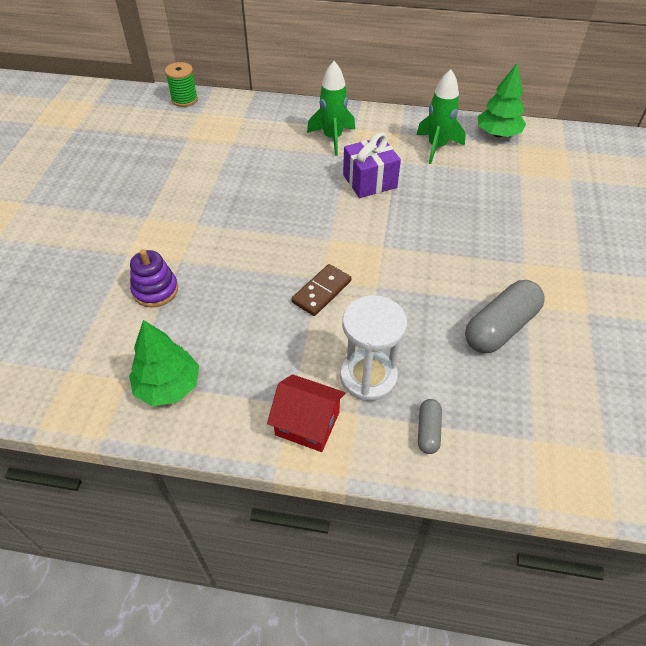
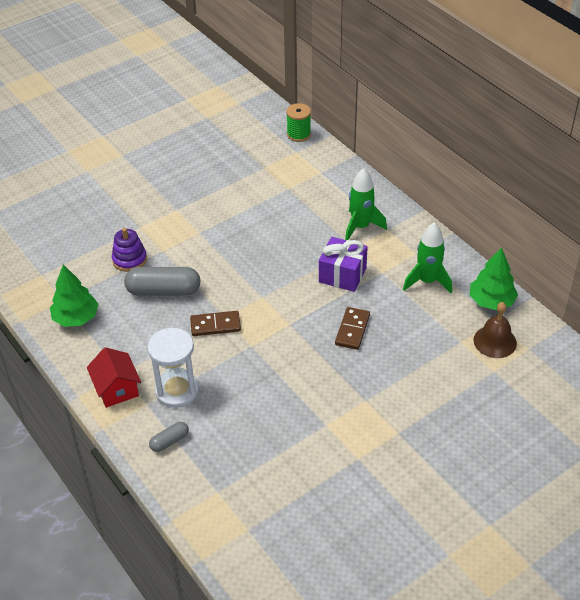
camera: 45 degrees right, 5 degrees down
grey capsule [465,280,545,353] -> grey capsule moved to [124,267,200,296]
none -> brown domino [335,307,370,350]
none -> brown bell [473,302,517,358]

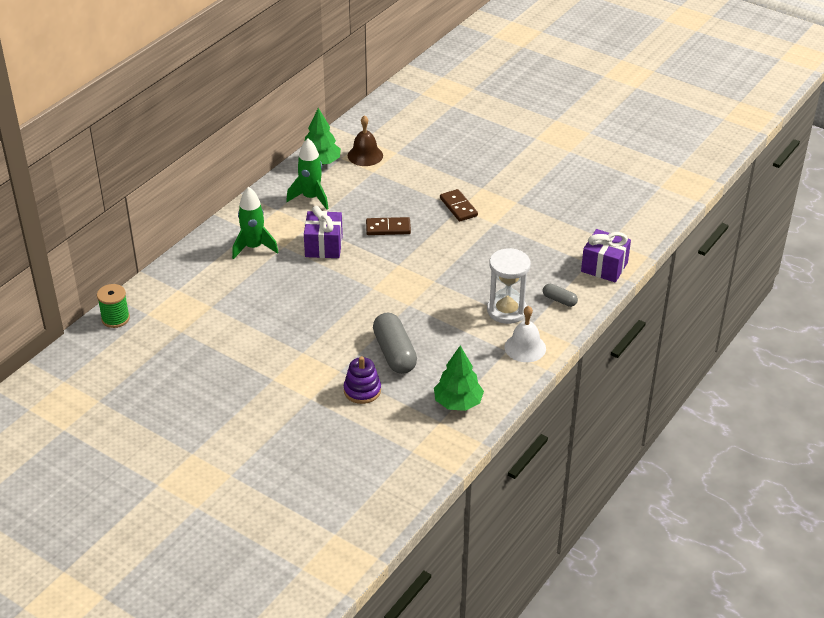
camera: 110 degrees left, 5 degrees down
red house [87,347,141,408] -> white bell [505,306,546,362]
brown domino [190,311,241,336] -> brown domino moved to [440,189,478,221]
none -> purple gift [581,229,631,283]

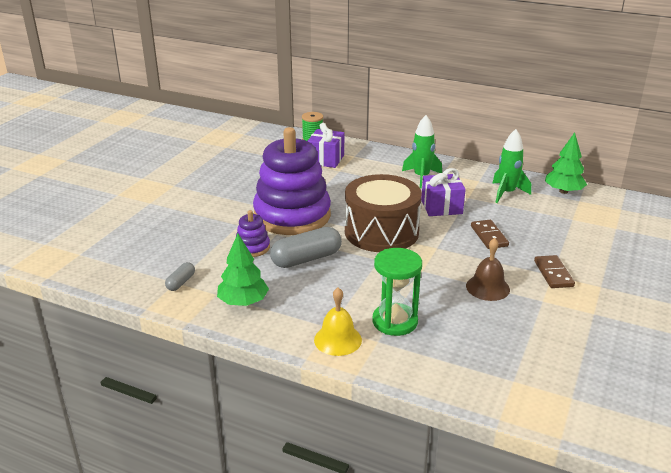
camera: 80 degrees right, 10 degrees down
brown bell [348,115,383,166] -> brown bell moved to [466,238,510,301]
brown domino [440,189,478,221] -> brown domino turned 60 degrees counterclockwise [534,255,575,288]
white hourglass [487,248,531,324] -> green hourglass [372,248,422,336]
white bell [505,306,546,362] -> yellow bell [314,287,362,356]
grey capsule [543,284,578,307] -> grey capsule moved to [165,262,195,291]
purple gift [581,229,631,283] -> purple gift moved to [308,123,344,168]
none -> purple stacking toy [253,127,331,235]
none -> brown drum [345,174,422,252]

